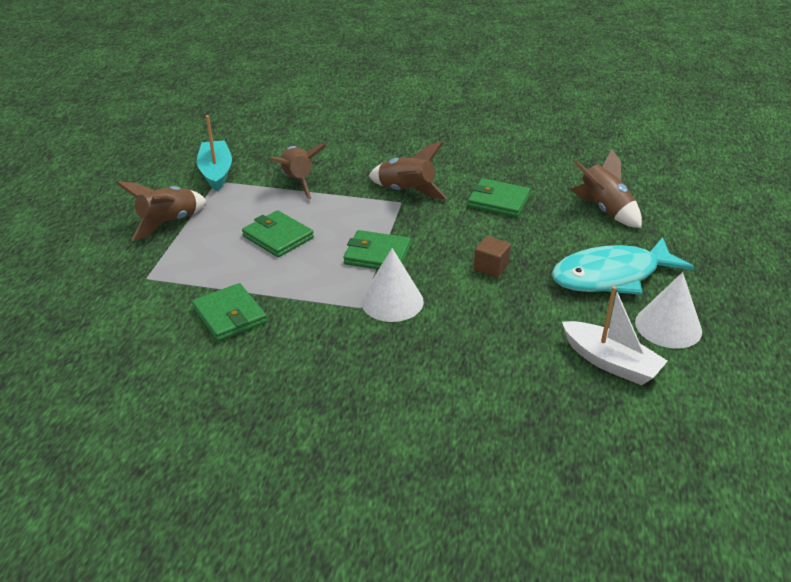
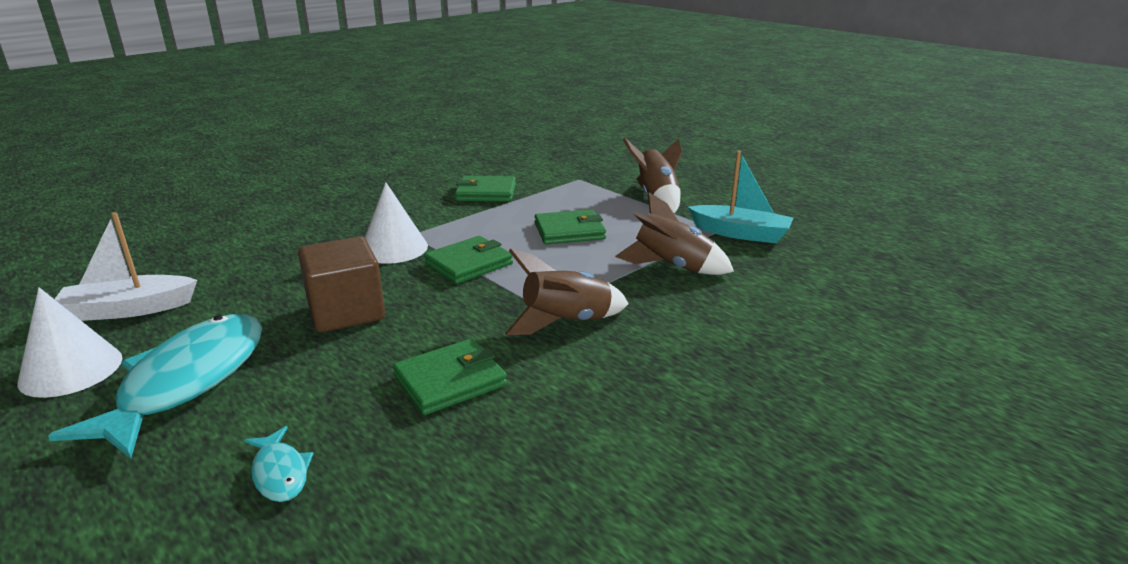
camera: 125 degrees right, 10 degrees down
brown cube [474,236,511,278] -> brown cube [298,236,385,332], size x1.83
brown rocket [571,149,642,228] -> turquoise fish [244,426,314,502]

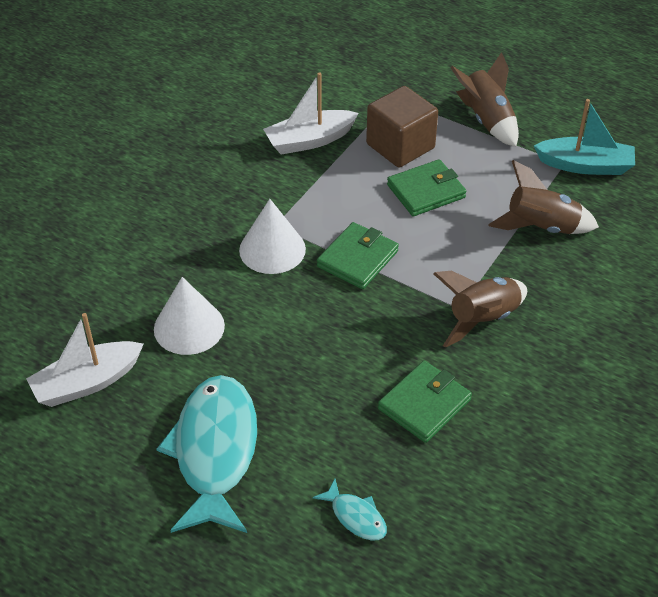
camera: 15 degrees left, 20 degrees up
white cone [18,287,122,398] -> white cone moved to [154,277,225,355]
brown cube [298,236,385,332] -> brown cube moved to [366,86,438,167]
green wallet [455,176,516,202] -> white boat [263,73,359,155]

